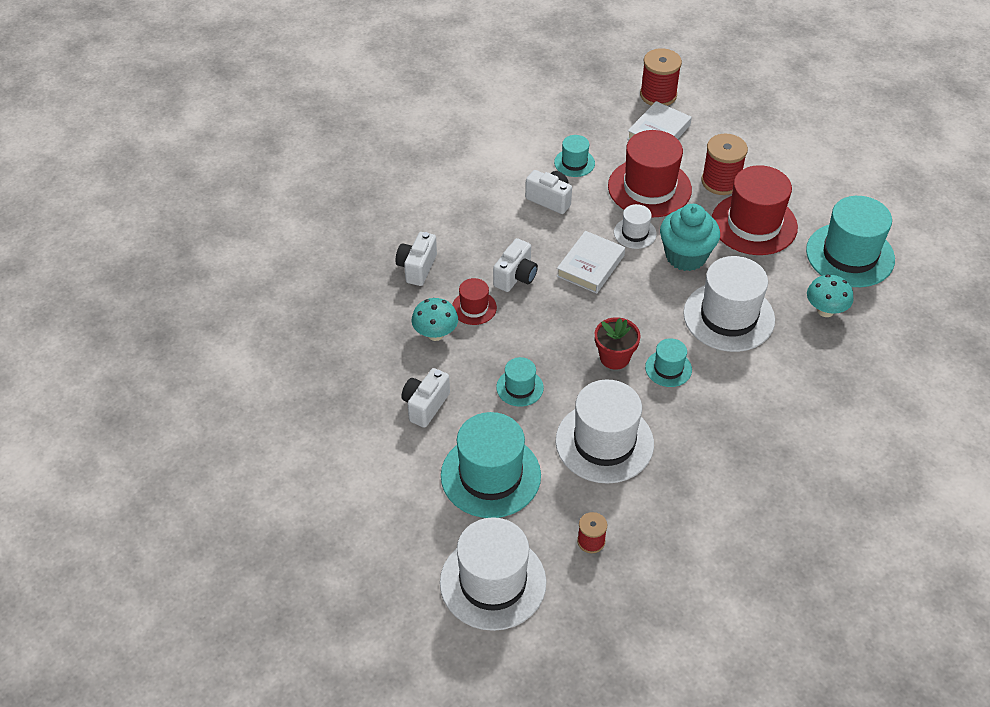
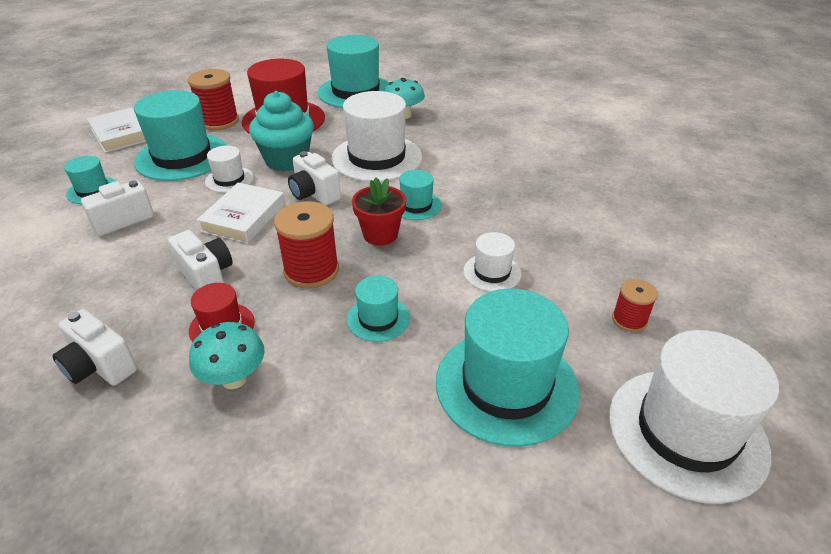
camera: 70 degrees left, 10 degrees down
white camera [401,368,450,428] -> white camera moved to [288,151,341,205]
white hat [555,379,654,484] -> white hat [463,232,522,292], size x0.50
white book [557,231,625,294] -> white book turned 60 degrees clockwise [197,183,285,244]
red hat [608,130,692,218] -> turquoise hat [134,90,227,181]
red spool [640,48,682,106] -> red spool moved to [274,201,339,289]

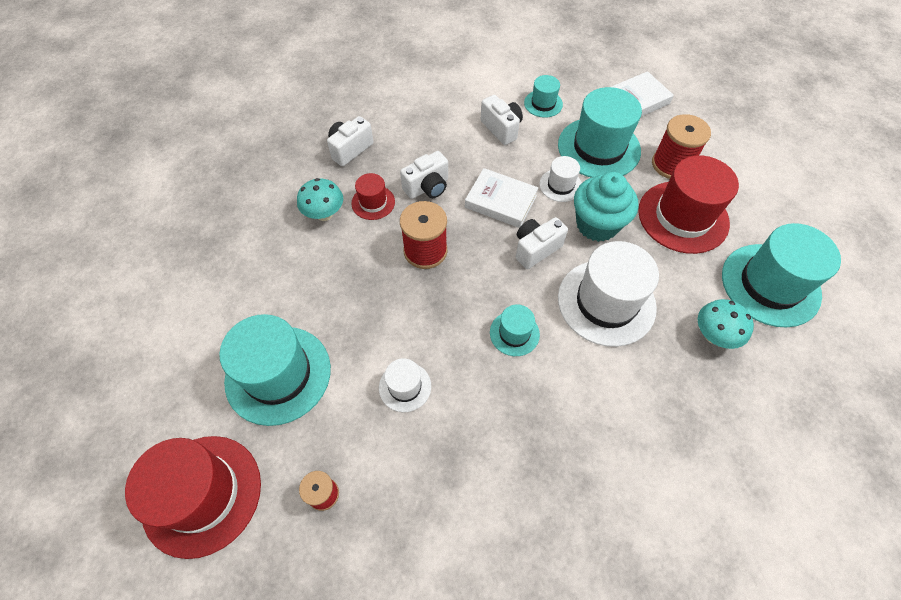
camera: 95 degrees right, 20 degrees up
turquoise hat [347,276,410,342] -> none
red flower pot [352,178,406,246] -> none
white hat [609,330,779,504] -> red hat [125,436,261,559]

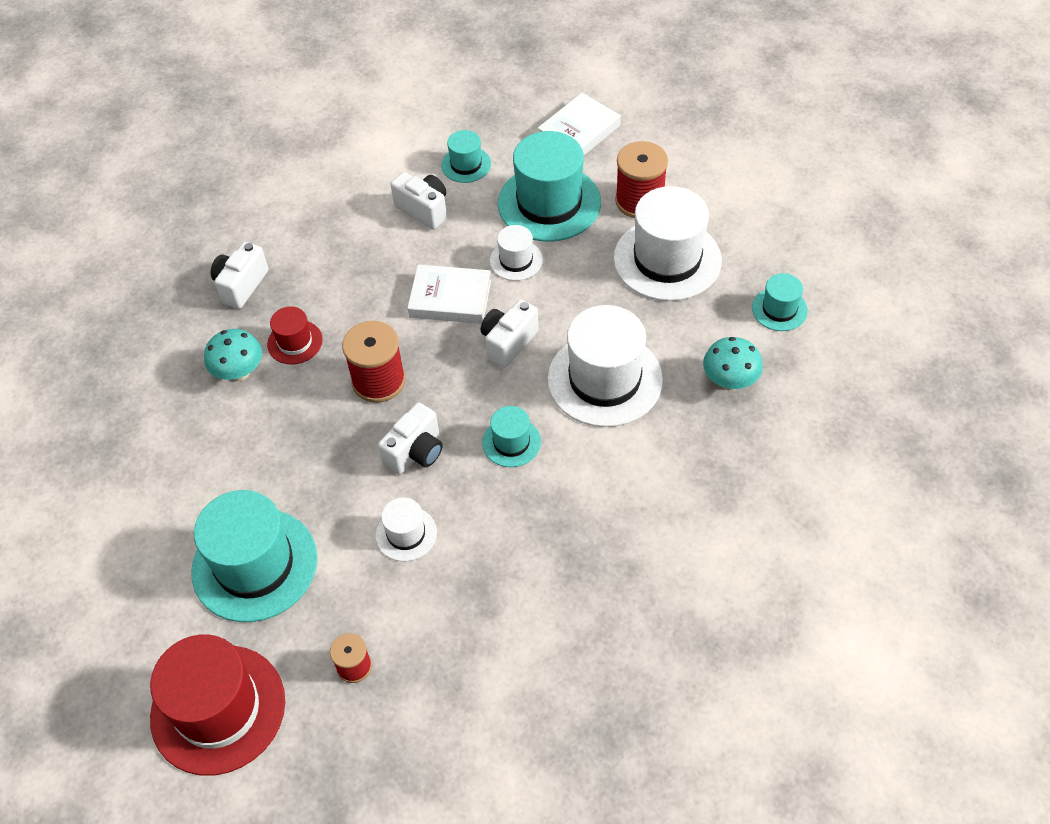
camera: 15 degrees left, 5 degrees down
white camera [400,151,448,199] -> white camera moved to [378,402,443,475]
turquoise cupcake [574,172,639,242] -> none
red hat [638,155,739,254] -> white hat [614,186,722,301]
turquoise hat [722,223,841,327] -> turquoise hat [752,273,808,331], size x0.50

